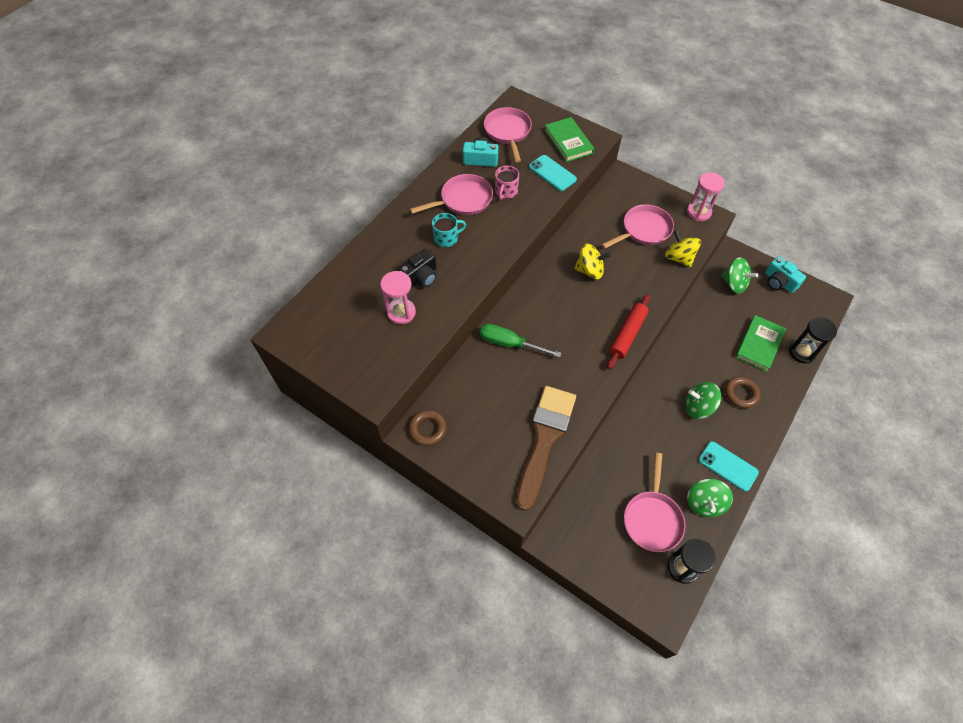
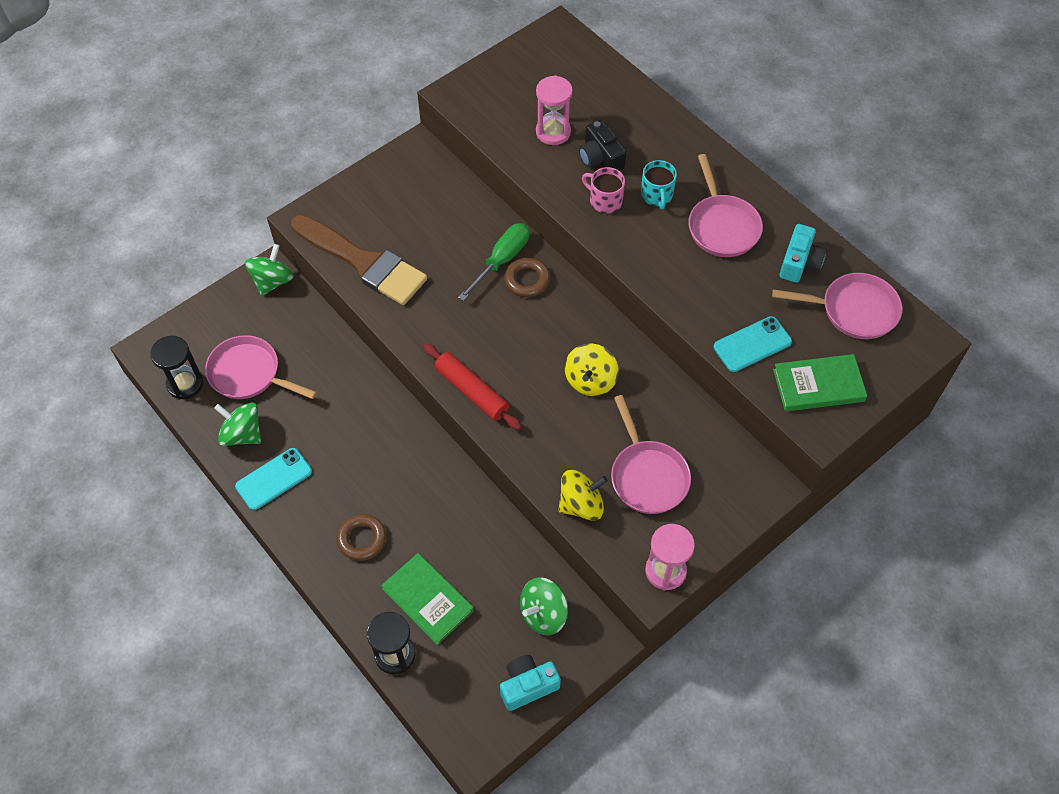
camera: 105 degrees right, 0 degrees up
brown ring [409,410,447,446] -> brown ring moved to [504,258,550,297]
pink mug [495,166,519,200] -> pink mug moved to [582,167,625,213]
green spinning top [685,382,722,419] -> green spinning top moved to [245,244,294,296]

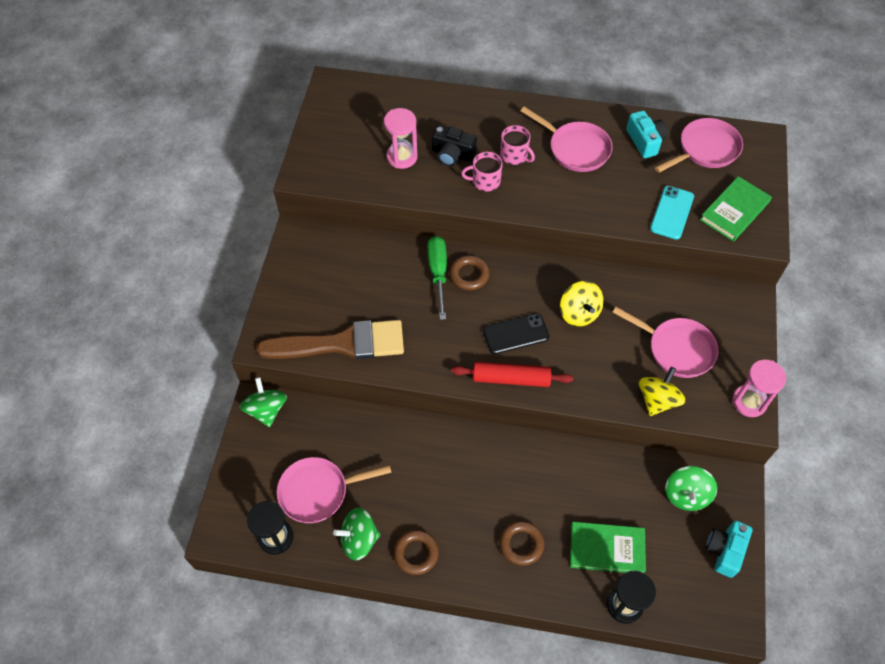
camera: 40 degrees left, 0 degrees up
turquoise phone [235,448,312,510] -> brown ring [393,530,439,575]
turquoise mug [641,160,677,209] -> pink mug [500,125,535,165]
none -> black phone [483,313,549,354]

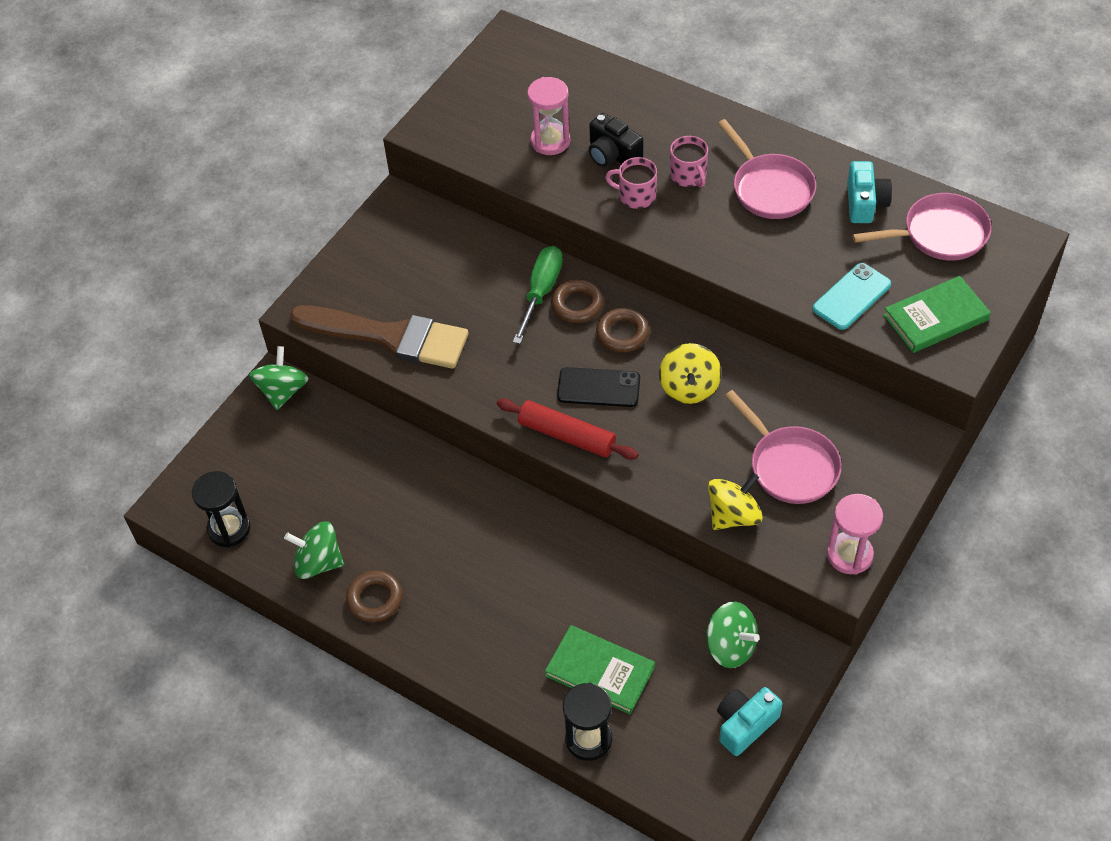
camera: 25 degrees right, 5 degrees down
pink pan [277,457,392,523] -> none
brown ring [499,521,544,566] -> brown ring moved to [596,308,649,353]
green spinning top [665,466,717,511] -> green spinning top turned 90 degrees counterclockwise [706,602,760,668]

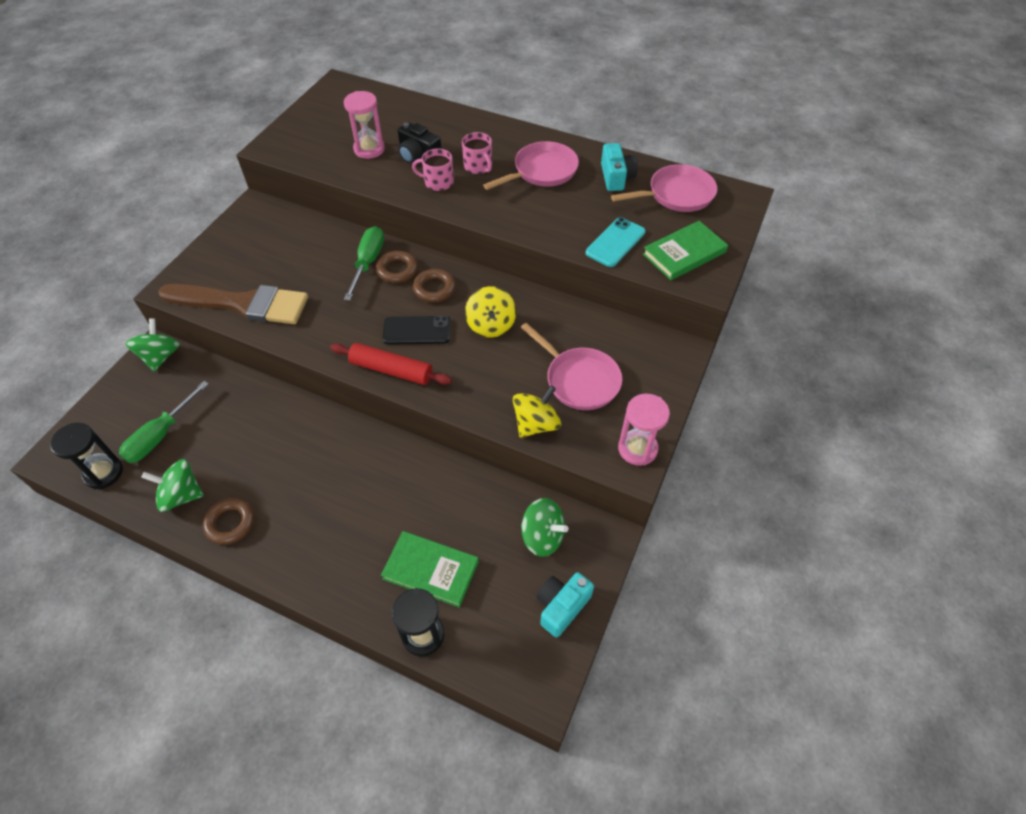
camera: 10 degrees left, 0 degrees up
pink pan [718,119,816,219] -> pink pan turned 90 degrees counterclockwise [483,141,579,190]
none -> green screwdriver [119,381,209,463]

